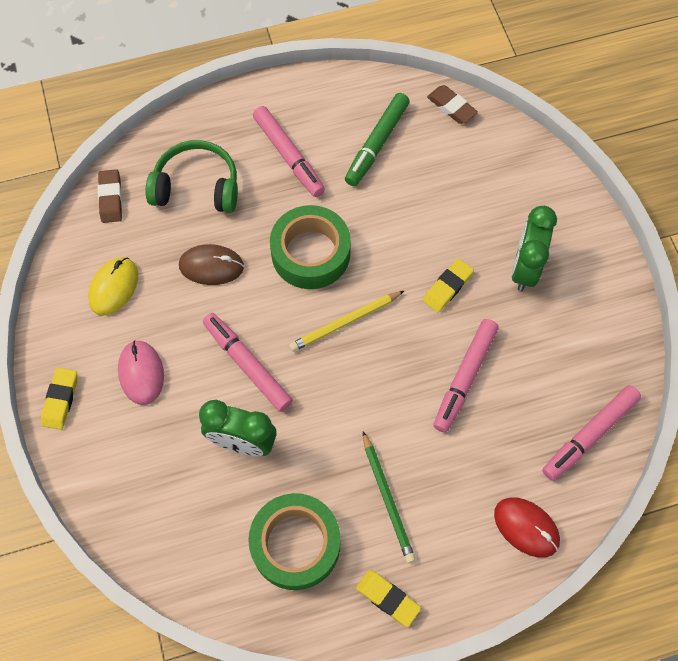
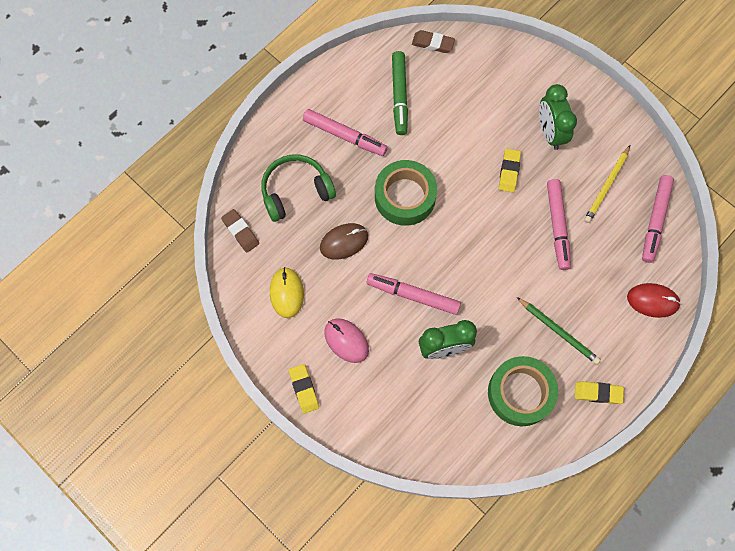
camera: 30 degrees left, 5 degrees up
yellow pencil [289,291,404,352] -> yellow pencil moved to [584,145,630,223]

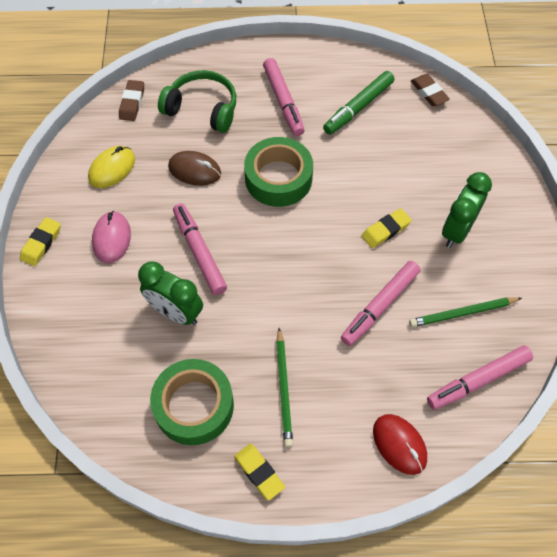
camera: 45 degrees right, 10 degrees down
yellow pencil [584,145,630,223] -> green pencil [409,297,522,327]

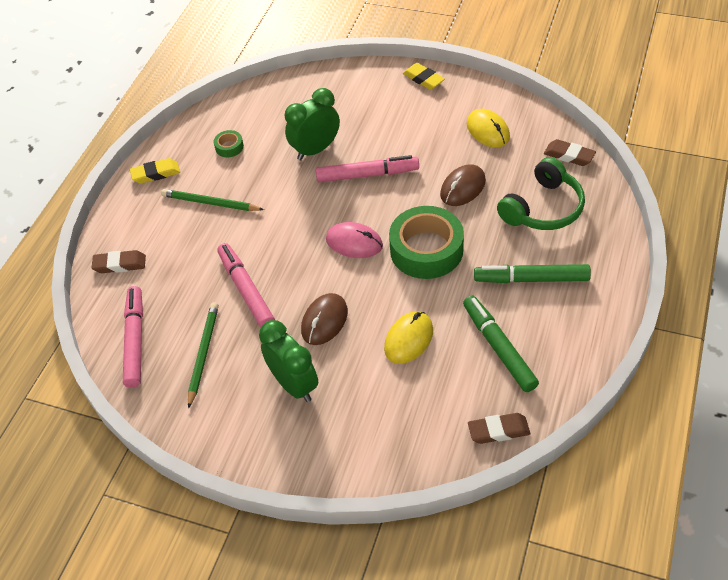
camera: 115 degrees right, 10 degrees down
pink mouse [92,211,131,263] -> pink mouse moved to [326,222,383,258]
green tape [150,359,234,445] -> green tape [214,130,244,157], size x0.43
pink marker [263,58,304,136] -> green marker [474,264,591,283]
yellow eraser [362,208,412,248] -> brown mouse [301,293,348,345]
red mouse [373,414,427,475] -> brown eraser [92,250,146,273]
none -> yellow mouse [384,312,433,364]

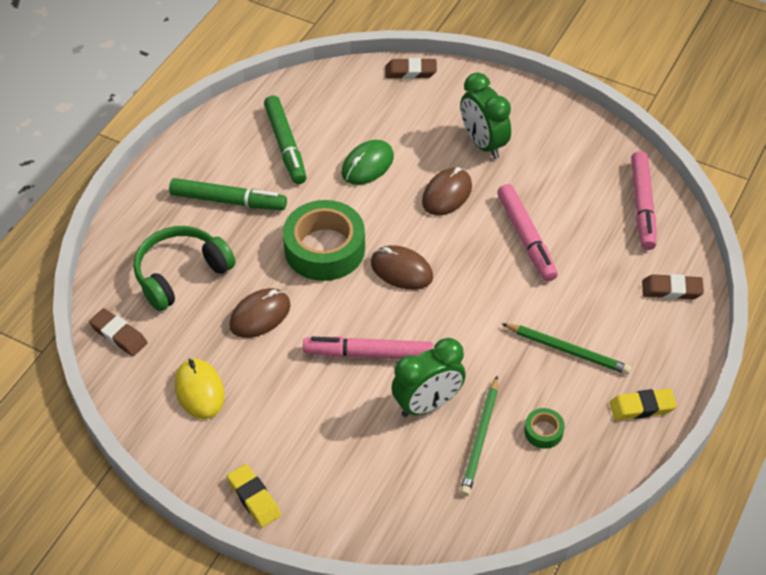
camera: 175 degrees left, 0 degrees up
green pencil [188,302,219,409] -> green pencil moved to [460,376,498,496]
pink mouse [326,222,383,258] -> brown mouse [371,245,433,290]
yellow mouse [384,312,433,364] -> green mouse [342,140,394,185]
brown eraser [468,413,530,444] -> brown eraser moved to [385,58,437,79]

